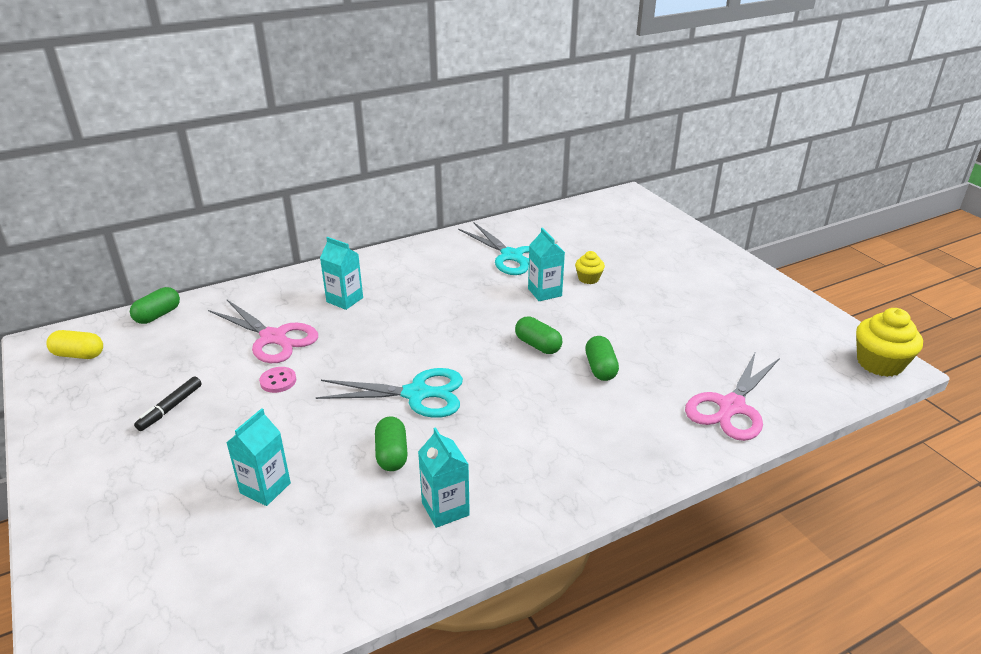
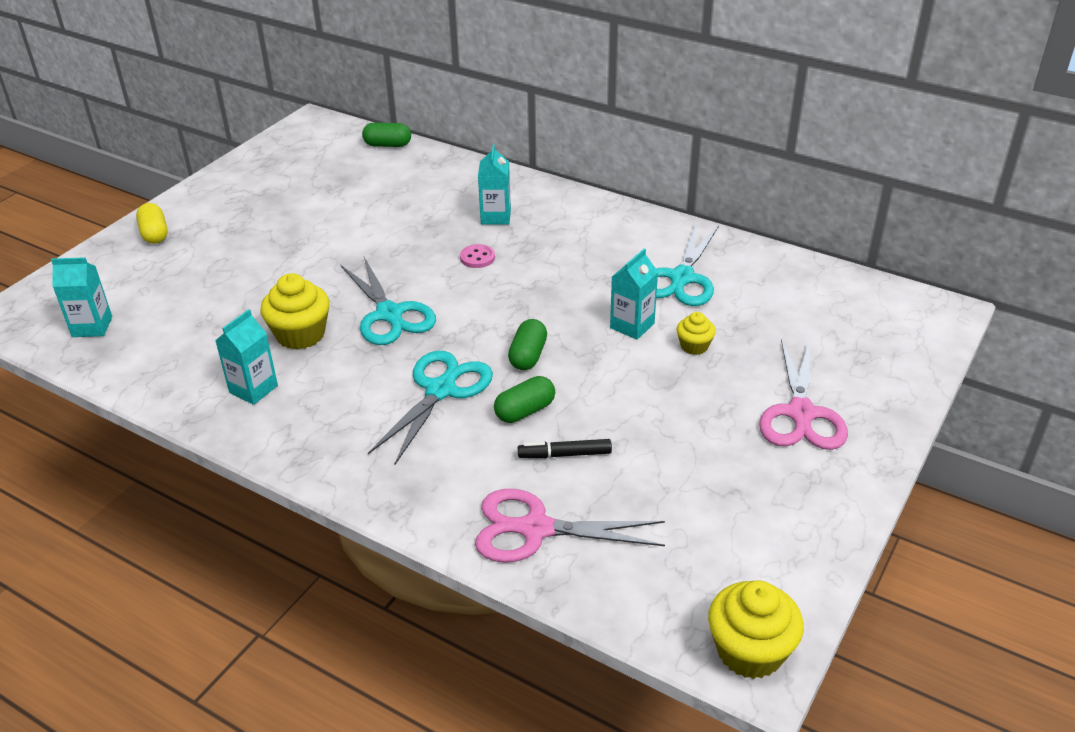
camera: 60 degrees right, 5 degrees up
yellow capsule [46,330,103,359] -> yellow capsule moved to [136,203,168,244]
black marker [134,376,202,431] -> black marker moved to [518,439,612,458]
pink scissors [208,300,318,363] -> pink scissors moved to [759,339,848,450]
turquoise carton [226,408,291,506] -> turquoise carton moved to [51,257,112,337]
pink button [259,367,296,393] -> pink button moved to [460,244,495,268]
green capsule [375,417,408,471] -> yellow cupcake [261,273,330,350]
none -> turquoise scissors [368,351,493,465]

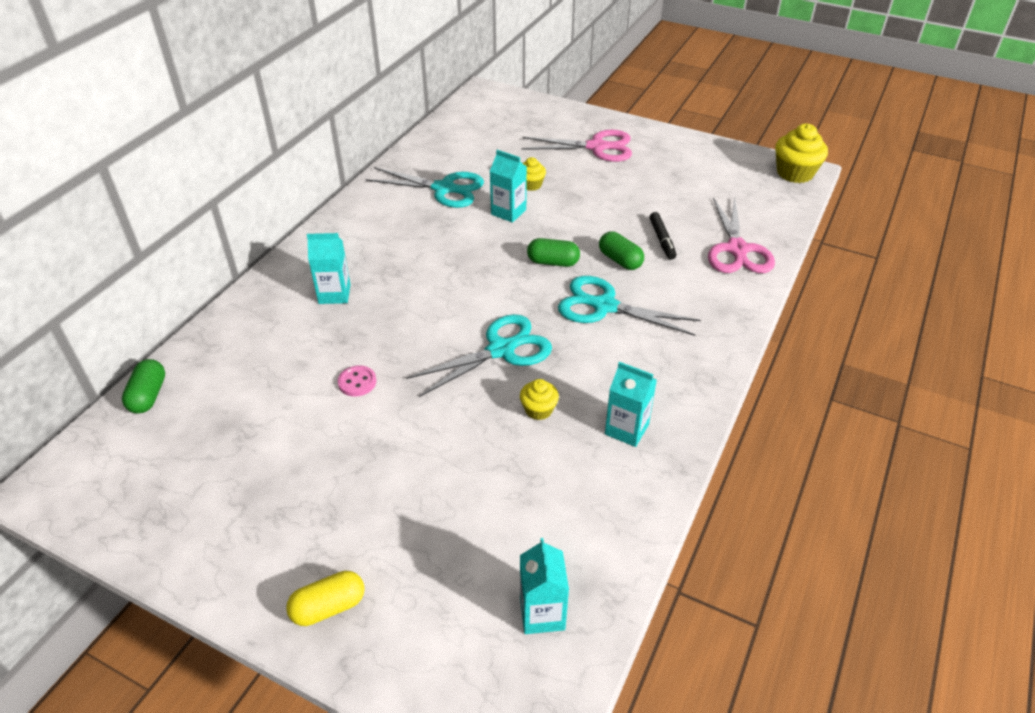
camera: 95 degrees left, 5 degrees up
yellow cupcake [261,273,330,350] -> yellow cupcake [520,379,559,420], size x0.56
pink button [460,244,495,268] -> pink button moved to [338,365,376,397]

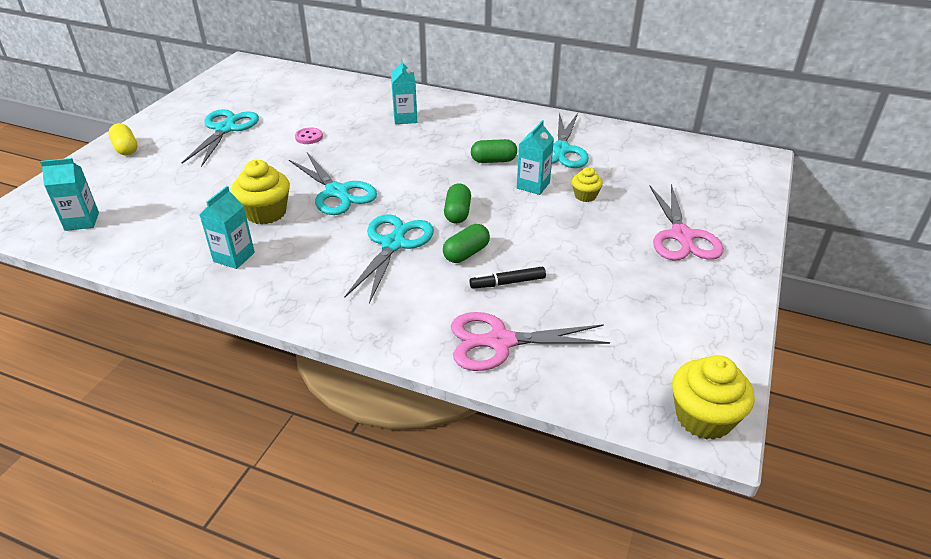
camera: 85 degrees right, 5 degrees down
green capsule [122,359,165,414] -> green capsule moved to [471,139,517,163]
yellow cupcake [520,379,559,420] -> yellow cupcake [231,160,290,225], size x1.78
none -> turquoise scissors [182,109,259,167]

